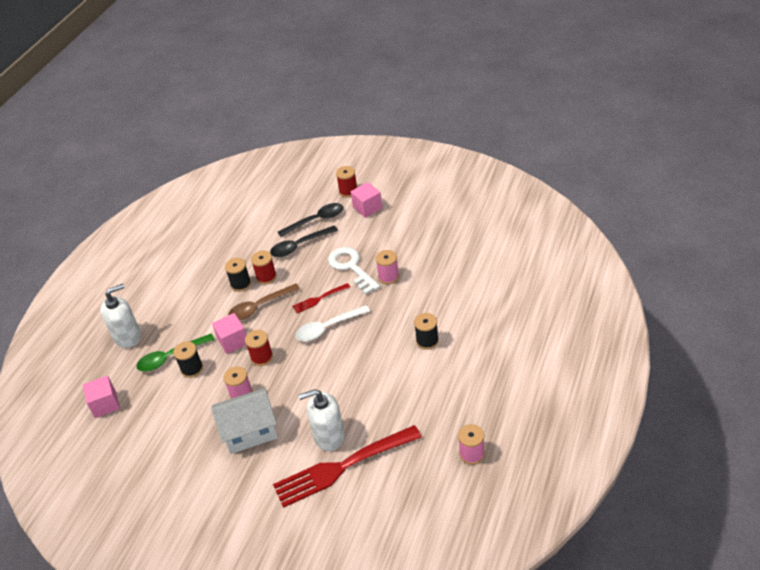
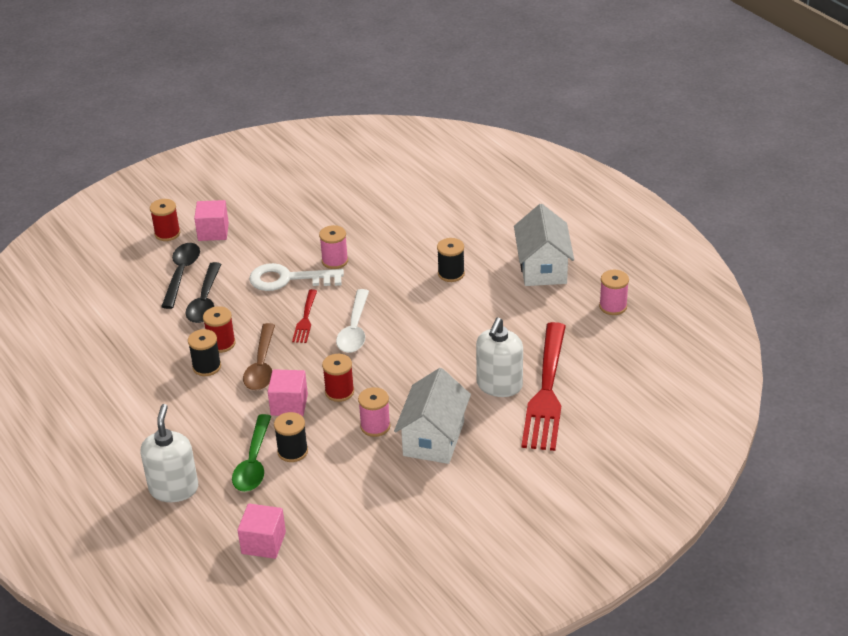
camera: 60 degrees left, 5 degrees down
none -> white house [514,204,574,286]

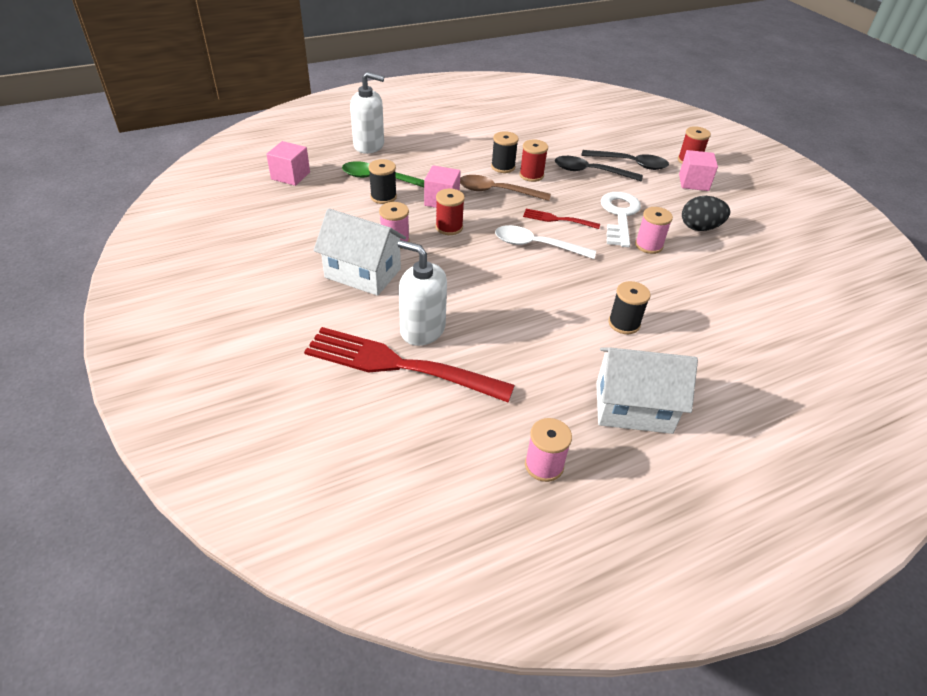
camera: 95 degrees right, 5 degrees up
none -> black egg [682,196,730,231]

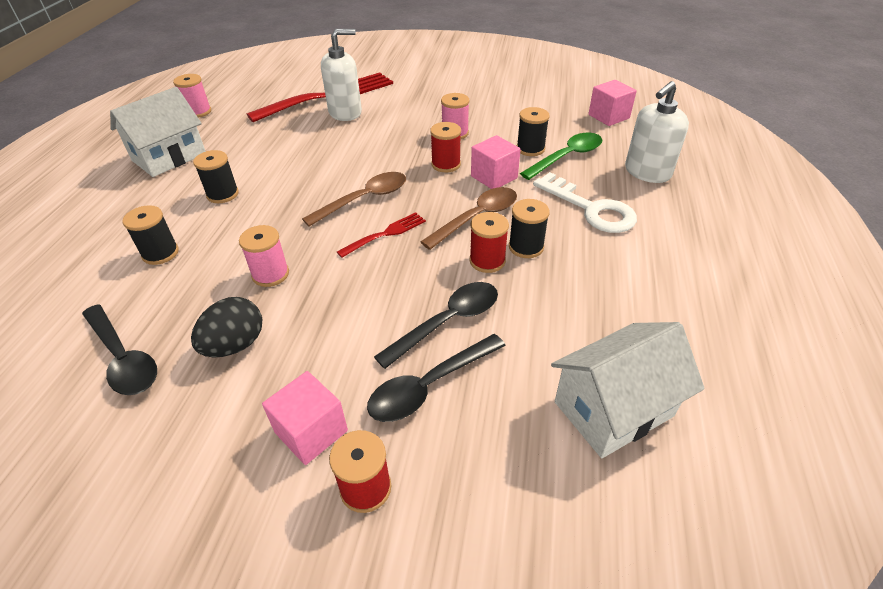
camera: 130 degrees right, 0 degrees up
white house [313,208,406,296] -> white house moved to [551,322,705,458]
white spoon [495,225,596,259] -> brown spoon [302,172,406,227]
white key [601,192,641,247] -> white key moved to [533,172,637,233]
none -> black spoon [82,304,157,395]
none -> black spool [123,205,179,265]

